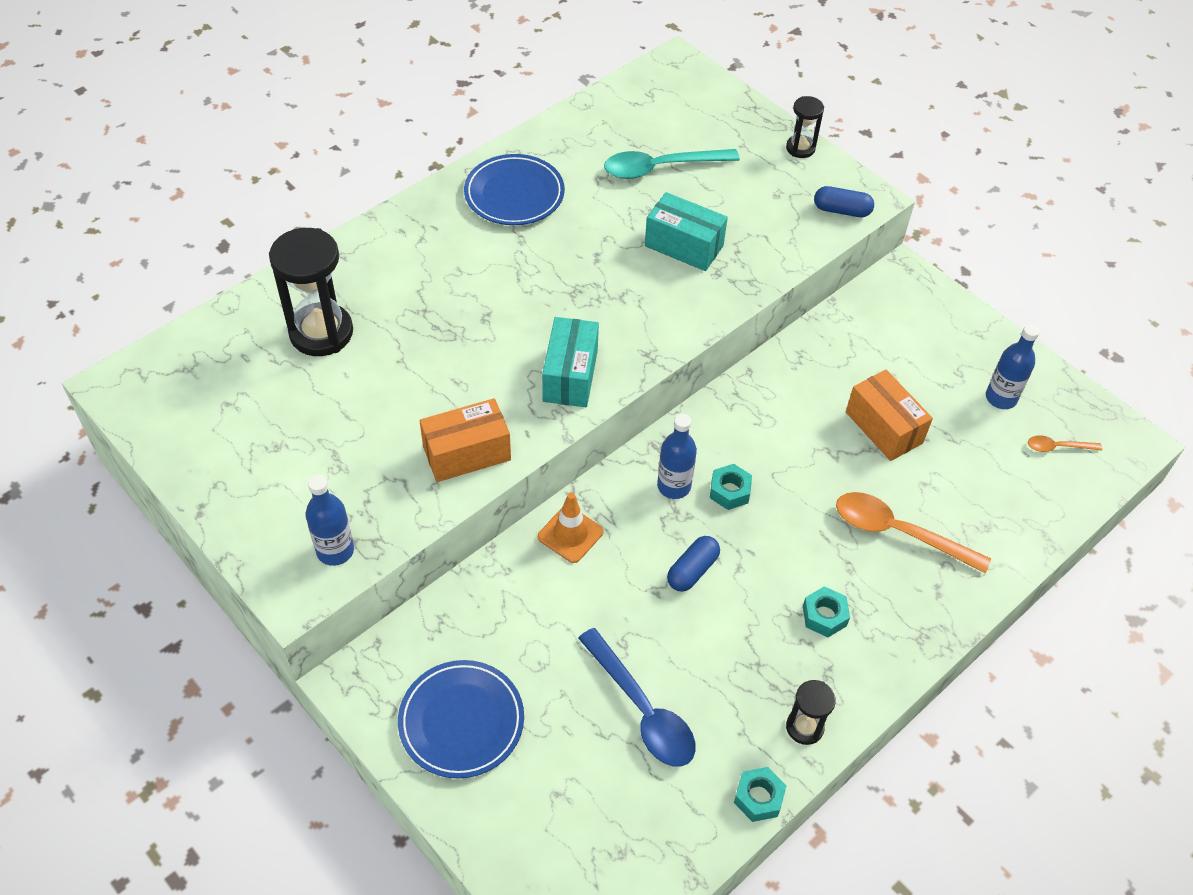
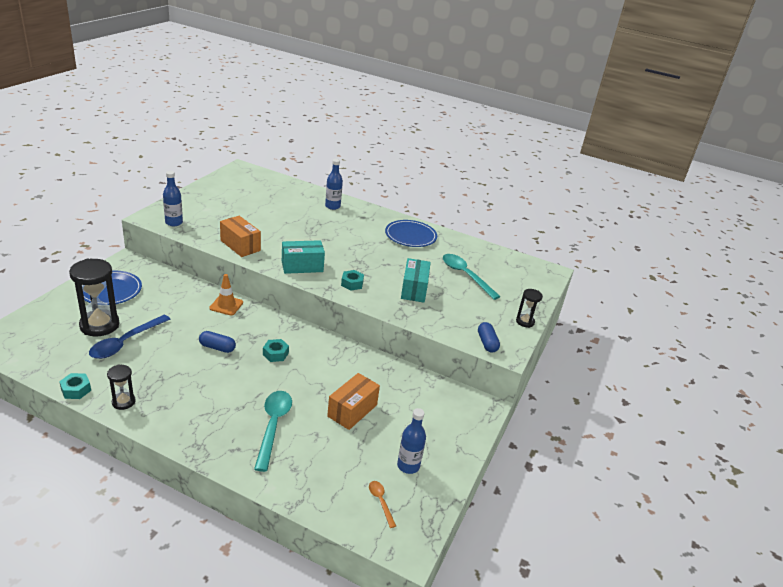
camera: 65 degrees right, 20 degrees down
black hourglass [269,228,353,356] -> black hourglass moved to [69,259,120,336]
blue bottle [657,414,697,499] -> blue bottle moved to [325,159,343,210]
turquoise nut [803,586,850,637] -> turquoise nut moved to [341,270,364,291]
orange spoon [836,492,991,574] -> turquoise spoon [254,391,292,472]

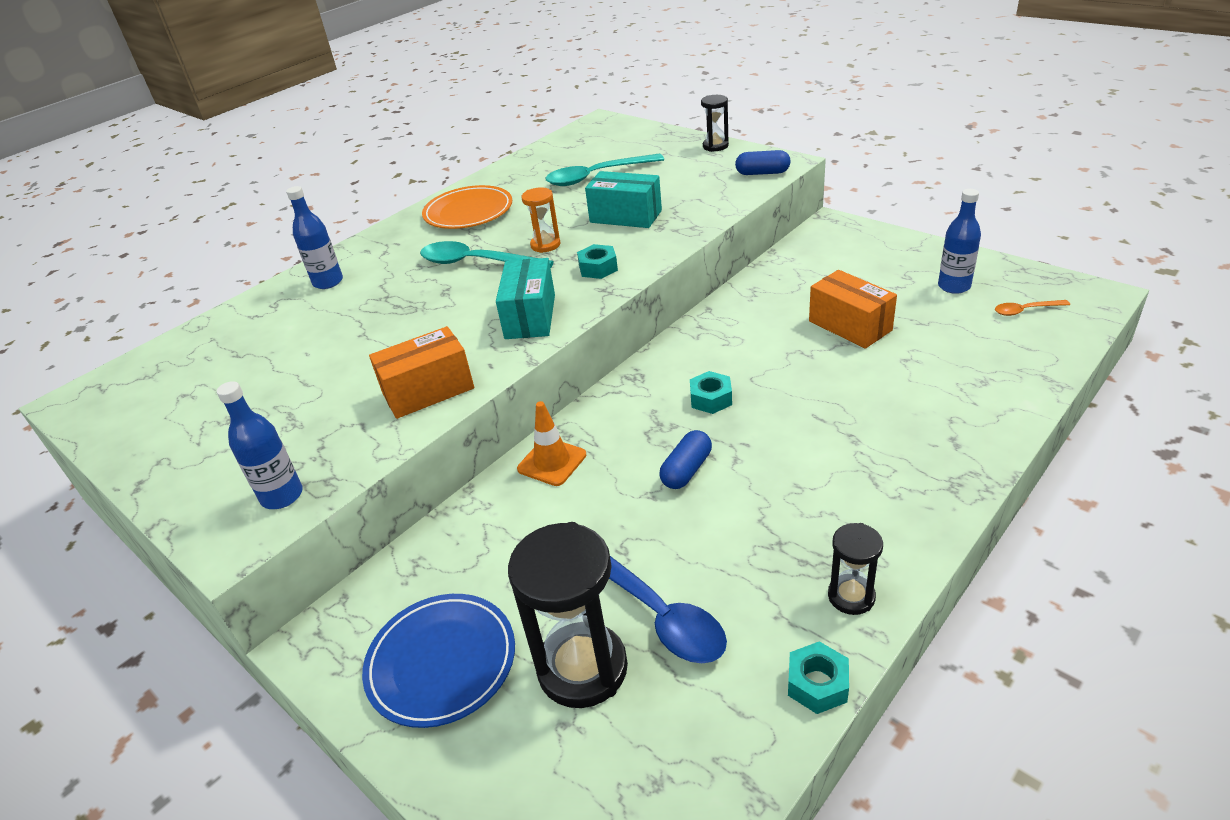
camera: 65 degrees left, 5 degrees up
turquoise spoon [254,391,292,472] -> turquoise spoon moved to [420,241,554,269]
blue plate [385,220,437,247] -> orange plate [422,185,512,229]
none -> orange hourglass [521,187,560,253]

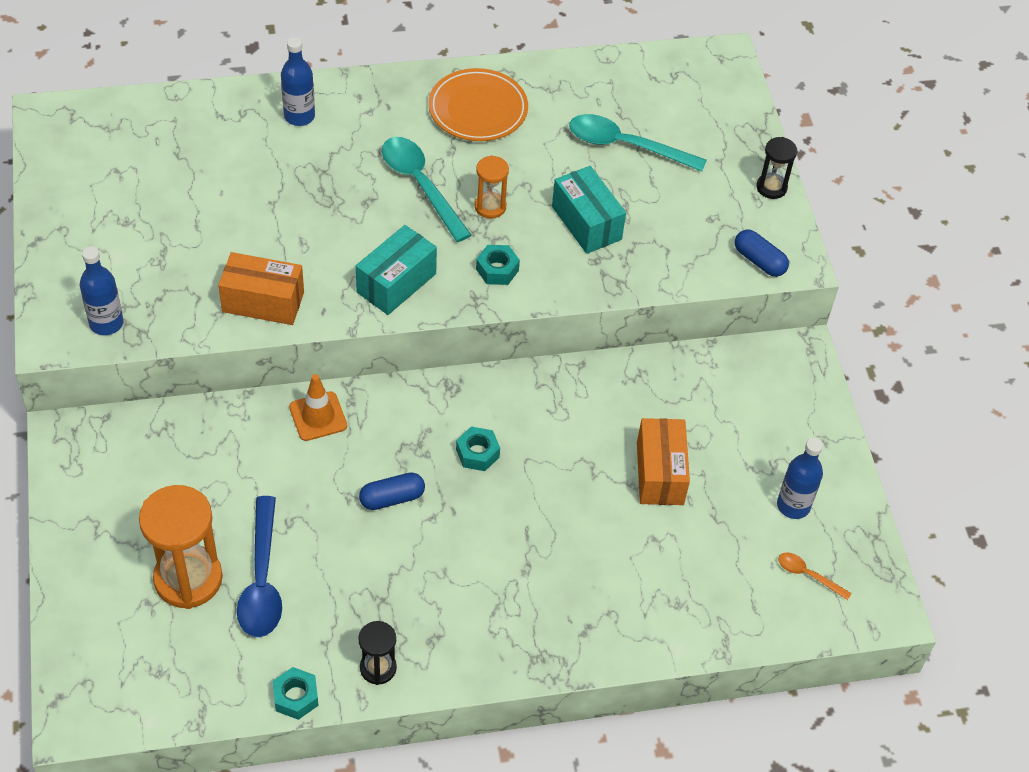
camera: 30 degrees right, 15 degrees up
blue plate [362,594,515,728] -> none
black hourglass [508,522,628,708] -> orange hourglass [139,485,223,609]

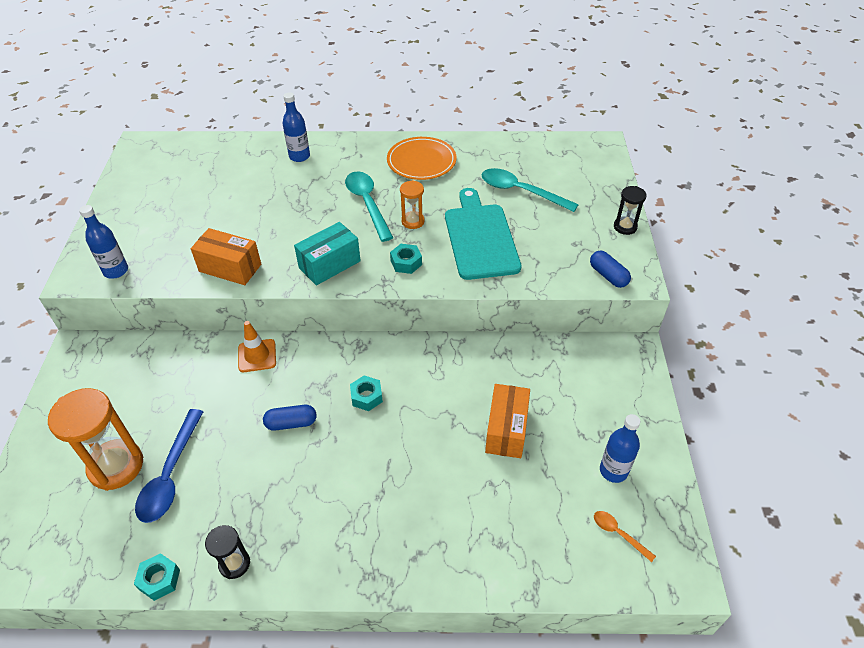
camera: 15 degrees right, 5 degrees down
turquoise box [552,166,626,254] -> turquoise cutting board [445,188,521,280]

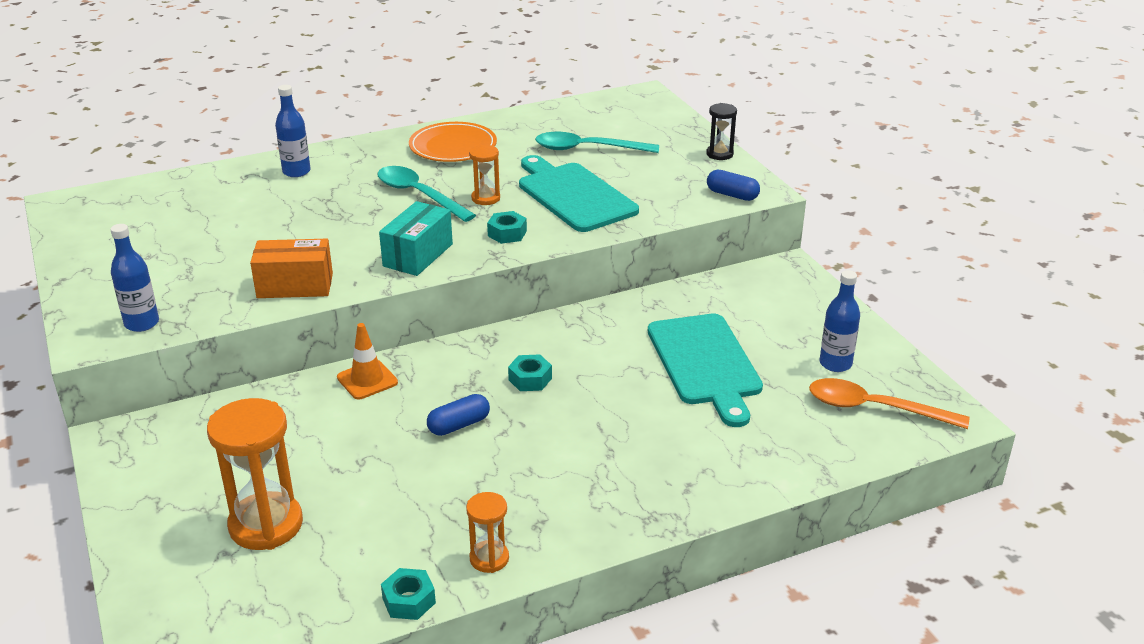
camera: 25 degrees left, 15 degrees down
blue spoon [135,409,203,523] -> none
black hourglass [205,525,250,579] -> orange hourglass [466,492,509,573]
orange box [485,384,530,458] -> turquoise cutting board [648,314,763,427]
orange spoon [594,511,656,562] -> orange spoon [809,378,969,429], size x2.02

